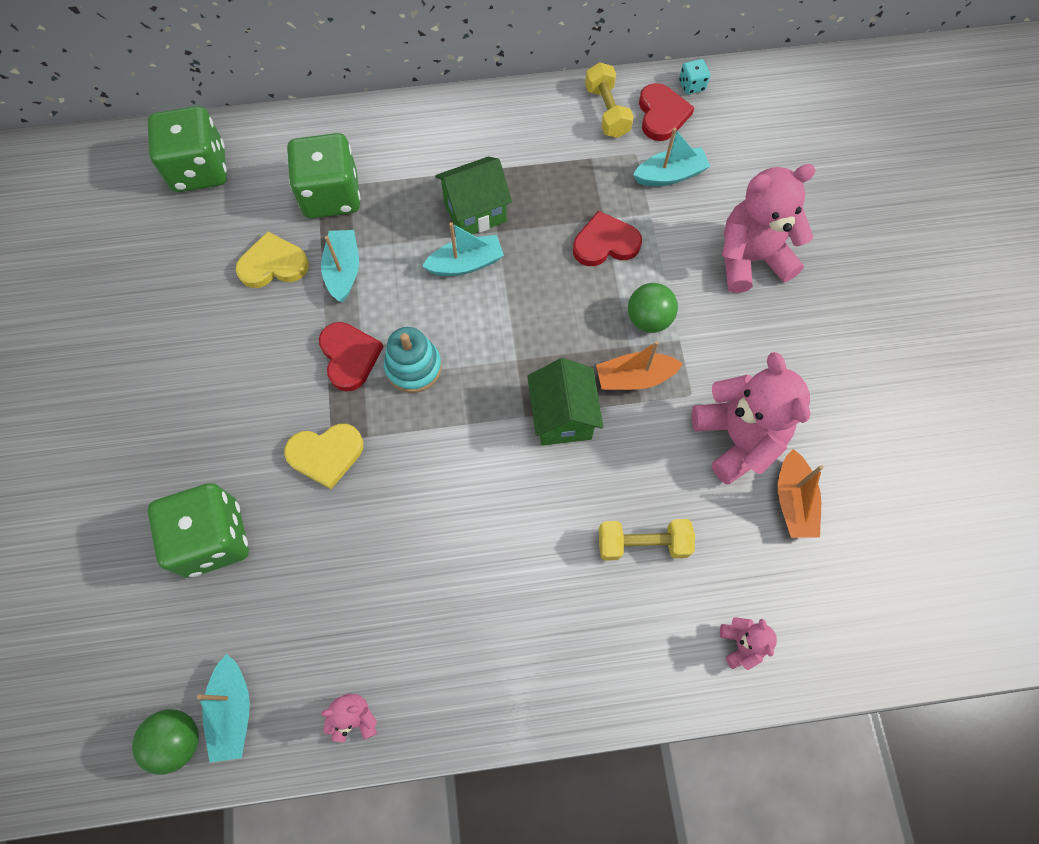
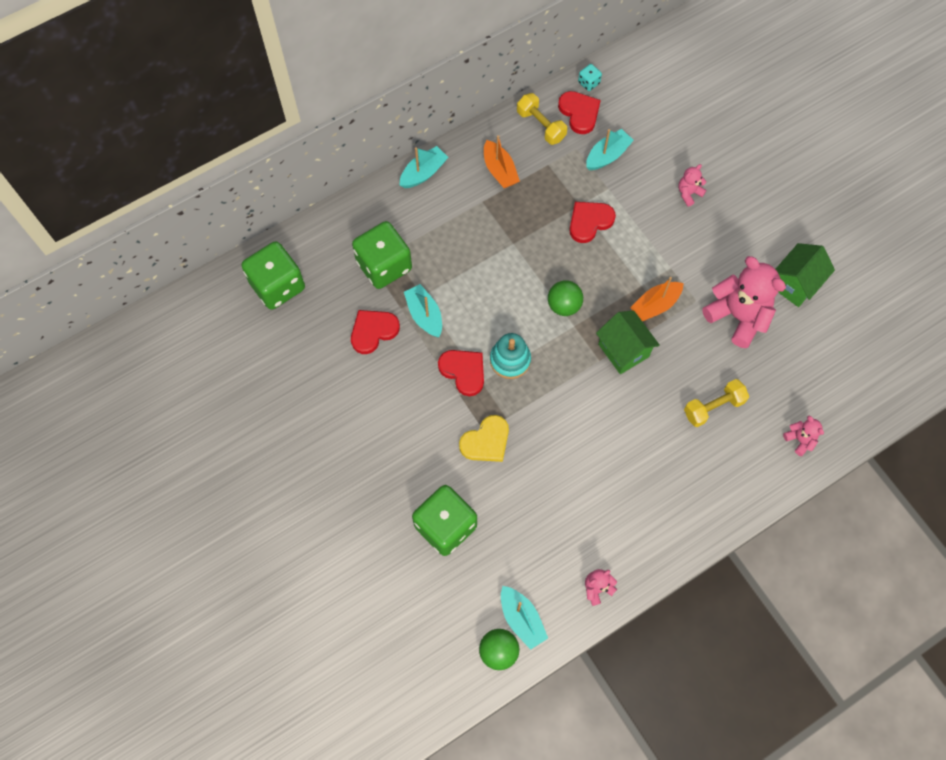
camera: 25 degrees left, 0 degrees up
yellow heart [236,231,309,288] -> red heart [351,310,400,354]
turquoise boat [422,222,504,276] -> turquoise boat moved to [400,146,448,188]
green house [435,157,512,234] -> green house moved to [775,243,835,307]
green ball [628,283,678,333] -> green ball moved to [548,280,583,316]
pink teddy bear [722,164,816,293] -> pink teddy bear [678,164,706,207], size x0.46
orange boat [778,449,823,538] -> orange boat moved to [484,135,520,188]

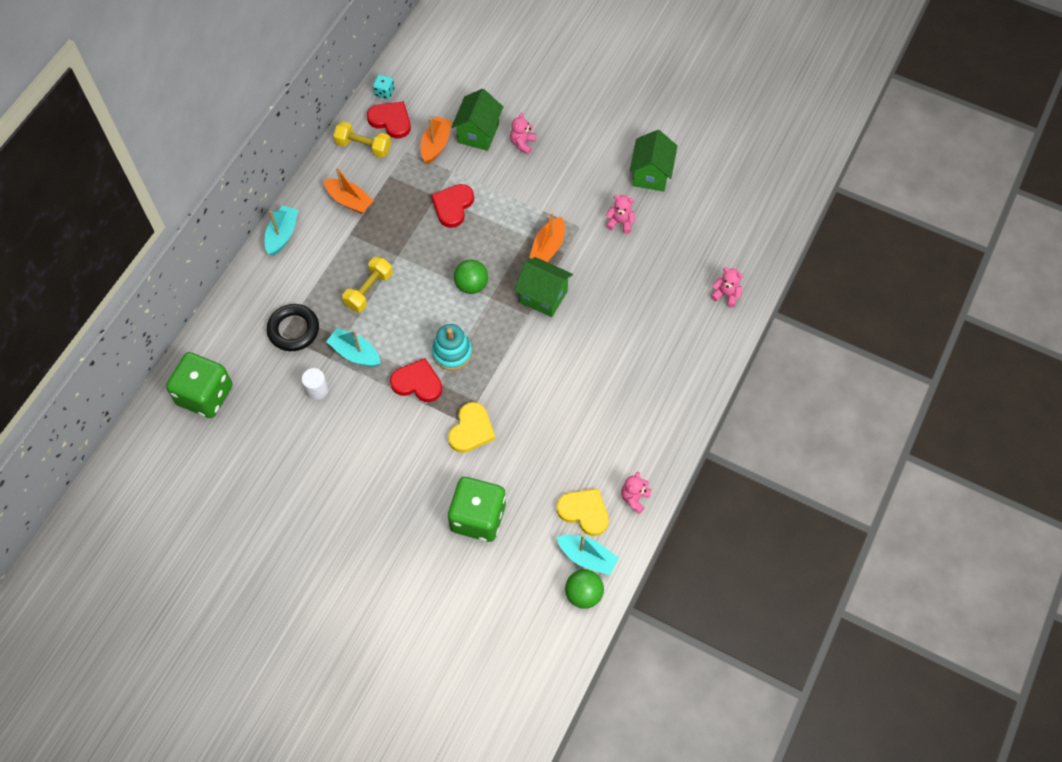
camera: 30 degrees left, 5 degrees down
red heart [351,310,400,354] -> white cylinder [302,368,328,400]
green dice [352,221,412,289] -> black ring [267,304,319,351]
turquoise boat [586,129,634,170] -> orange boat [421,116,452,164]
yellow dumbbell [684,379,749,427] -> yellow dumbbell moved to [342,257,393,312]
pink teddy bear [702,256,786,348] -> pink teddy bear [606,195,635,234], size x0.46
none -> green house [451,89,503,151]
none -> yellow heart [557,488,609,536]

